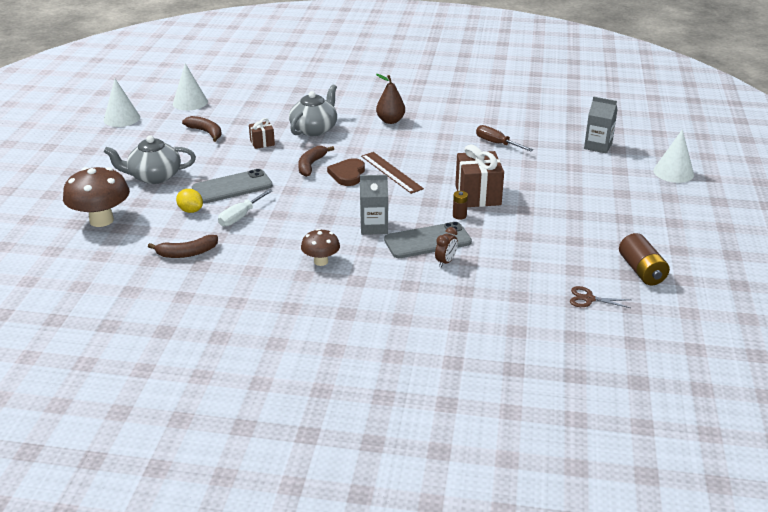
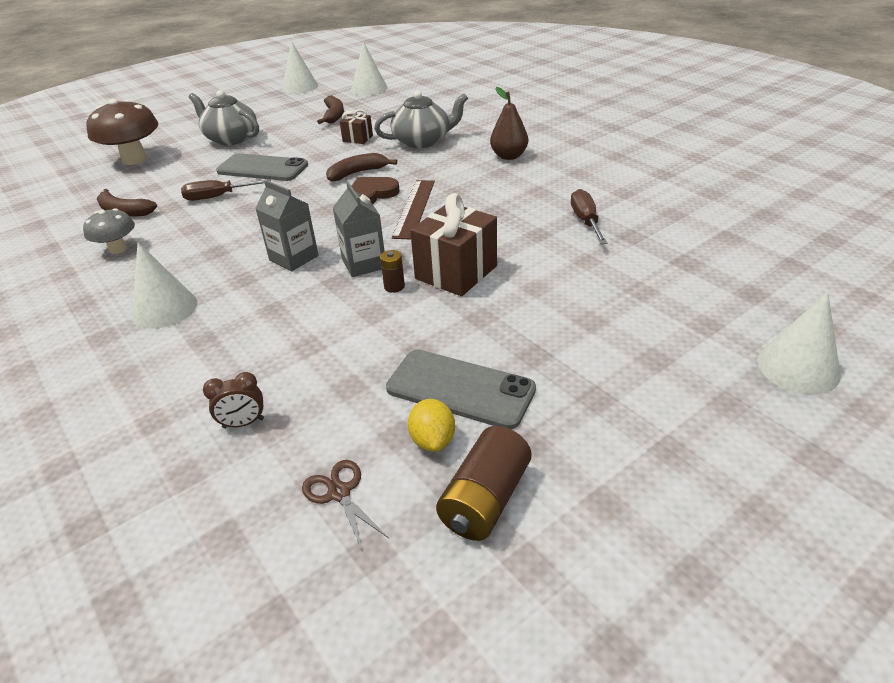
camera: 45 degrees right, 5 degrees up
yellow lemon [176,189,203,213] -> yellow lemon moved to [408,399,455,452]
white screwdriver [218,189,272,227] -> brown screwdriver [181,179,271,201]
brown mushroom [301,229,340,266] -> none
grey phone [384,222,472,258] -> grey phone moved to [386,350,536,429]
brown clock [435,227,458,267] -> brown clock moved to [203,372,264,428]
grey carton [584,96,618,153] -> grey carton moved to [333,182,385,277]
none -> grey mushroom [83,208,135,254]
none -> white cone [132,243,197,329]

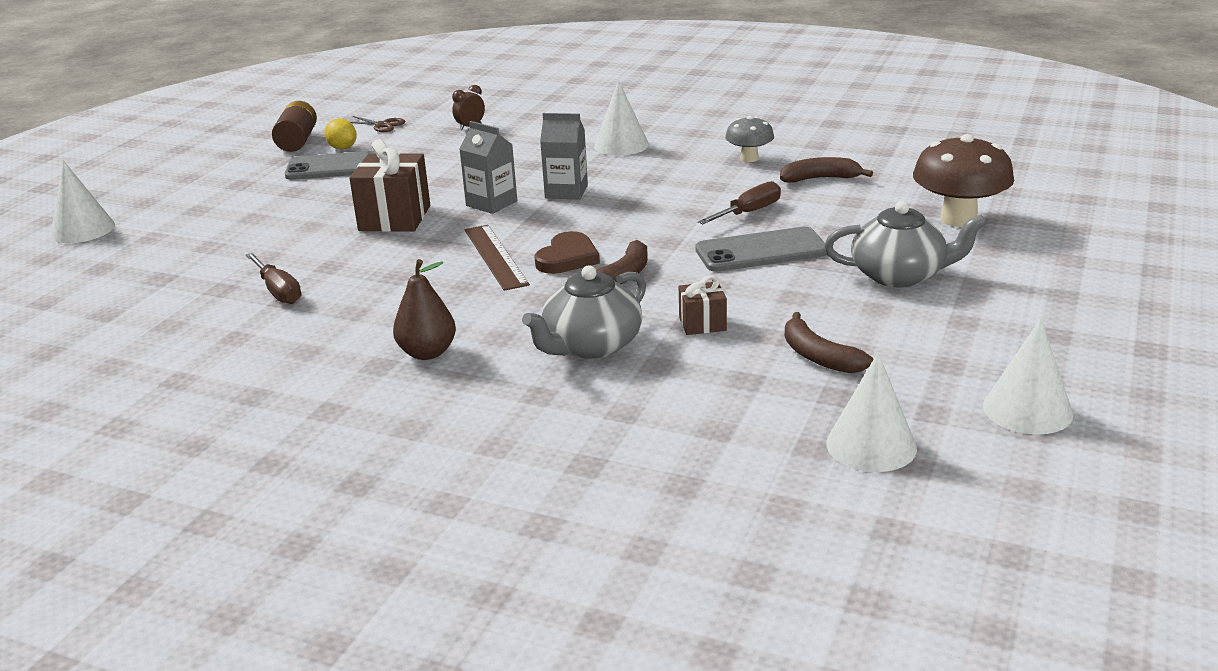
camera: 150 degrees right, 10 degrees down
brown battery [380,250,405,293] -> none

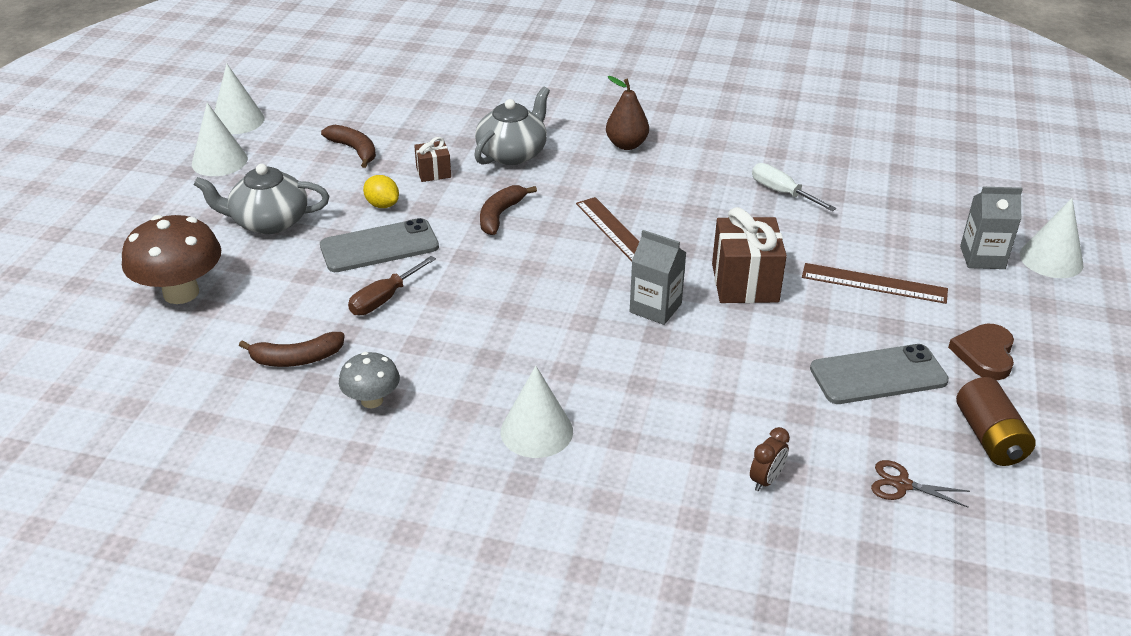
camera: 170 degrees right, 10 degrees up
brown screwdriver [246,253,301,304] -> white screwdriver [752,163,836,211]
yellow lemon [324,118,357,149] -> yellow lemon moved to [363,175,399,208]
brown heart [534,231,600,274] -> brown heart moved to [948,323,1014,380]
grey carton [540,113,588,200] -> grey carton moved to [960,187,1023,269]
white cone [826,353,917,472] -> white cone moved to [192,103,248,176]
none -> brown ruler [802,263,948,304]

